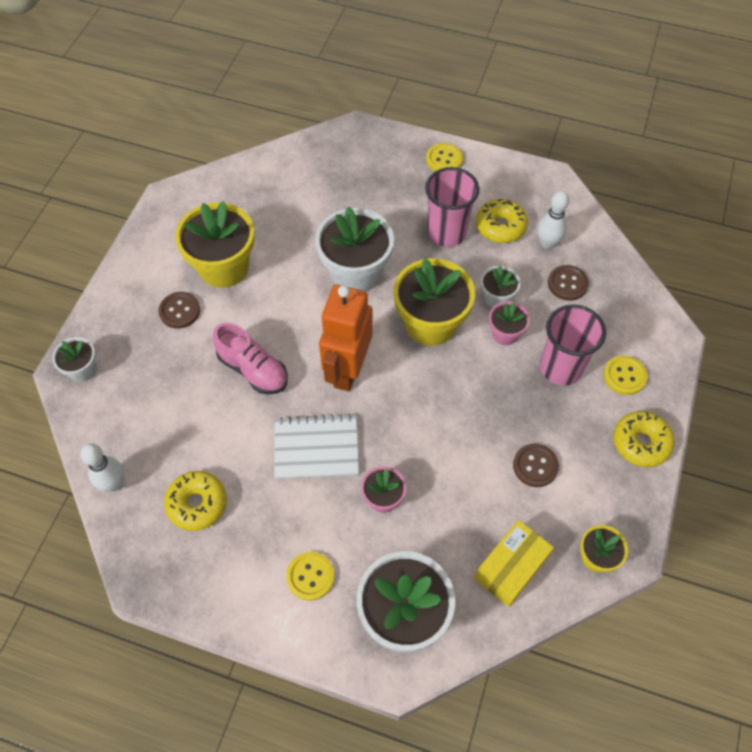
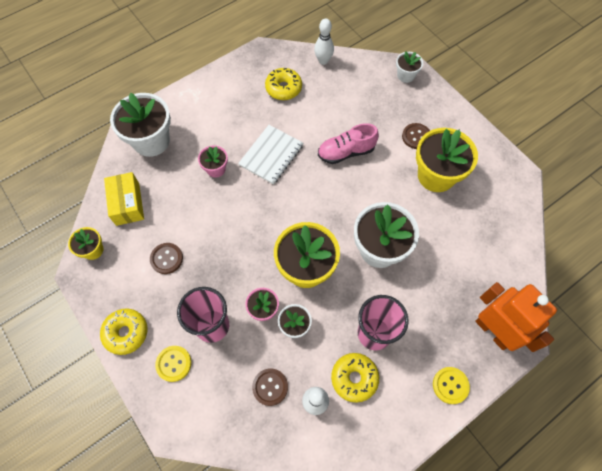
camera: 125 degrees right, 5 degrees up
yellow button [286,552,335,601] -> none
orange robot [319,285,373,391] -> orange robot moved to [475,282,557,352]

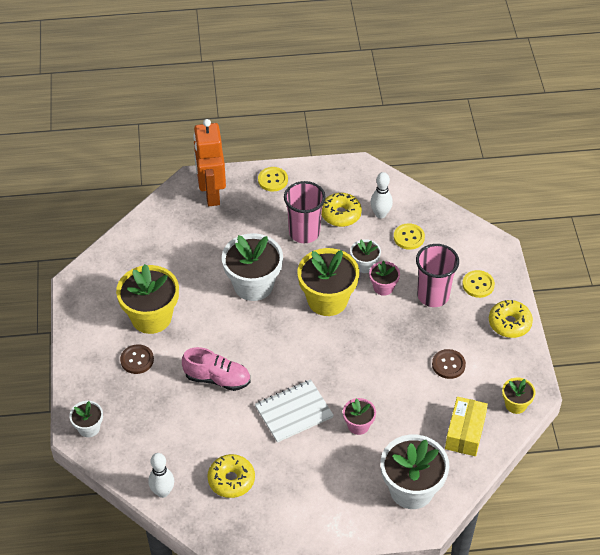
camera: 150 degrees left, 15 degrees down
brown button [252,369,288,406] -> yellow button [394,223,425,250]

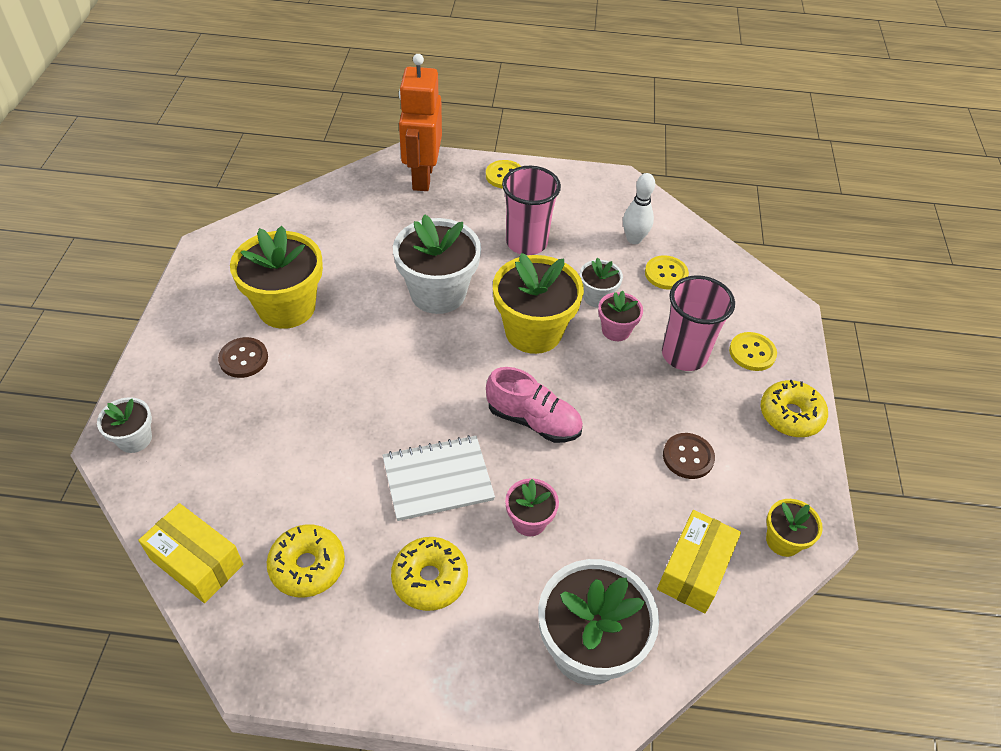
camera: 10 degrees right, 0 degrees up
white bowling pin [148,453,174,498] -> yellow box [138,503,243,603]
pink shoe [182,347,250,391] -> pink shoe moved to [486,367,583,443]
yellow donut [321,193,362,227] -> yellow donut moved to [391,537,468,611]

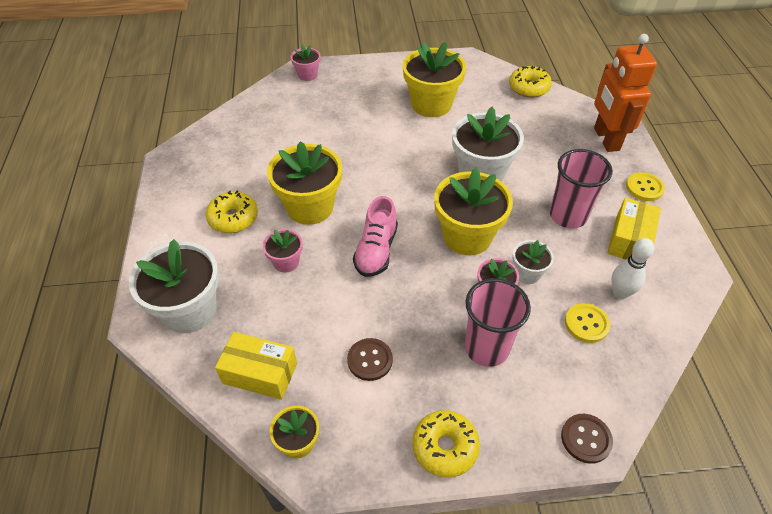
camera: 80 degrees right, 0 degrees up
white flower pot [97,397,152,453] -> pink flower pot [291,44,321,81]
yellow box [138,503,243,603] -> yellow box moved to [607,198,661,260]
brown button [218,337,268,378] -> brown button moved to [561,414,613,464]
yellow donut [267,524,345,597] -> yellow donut moved to [509,66,552,98]
white notebook [382,435,495,521] -> yellow flower pot [267,141,342,225]
orange robot [399,54,442,191] -> orange robot turned 90 degrees counterclockwise [594,34,657,152]
yellow button [729,332,777,371] -> none

